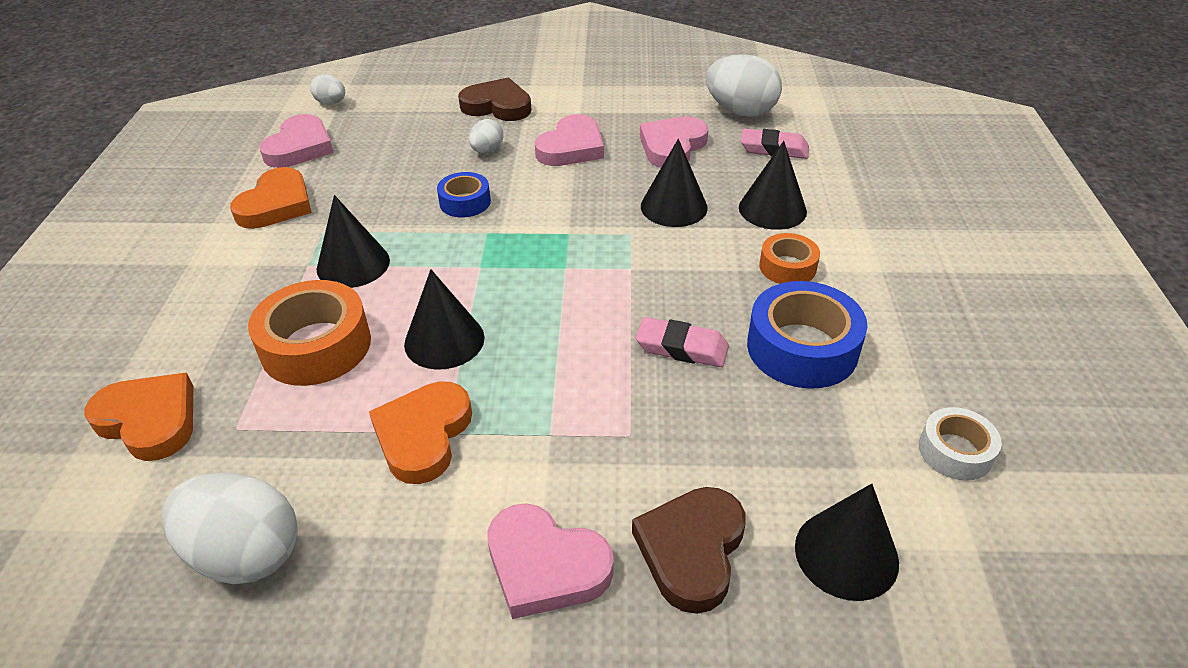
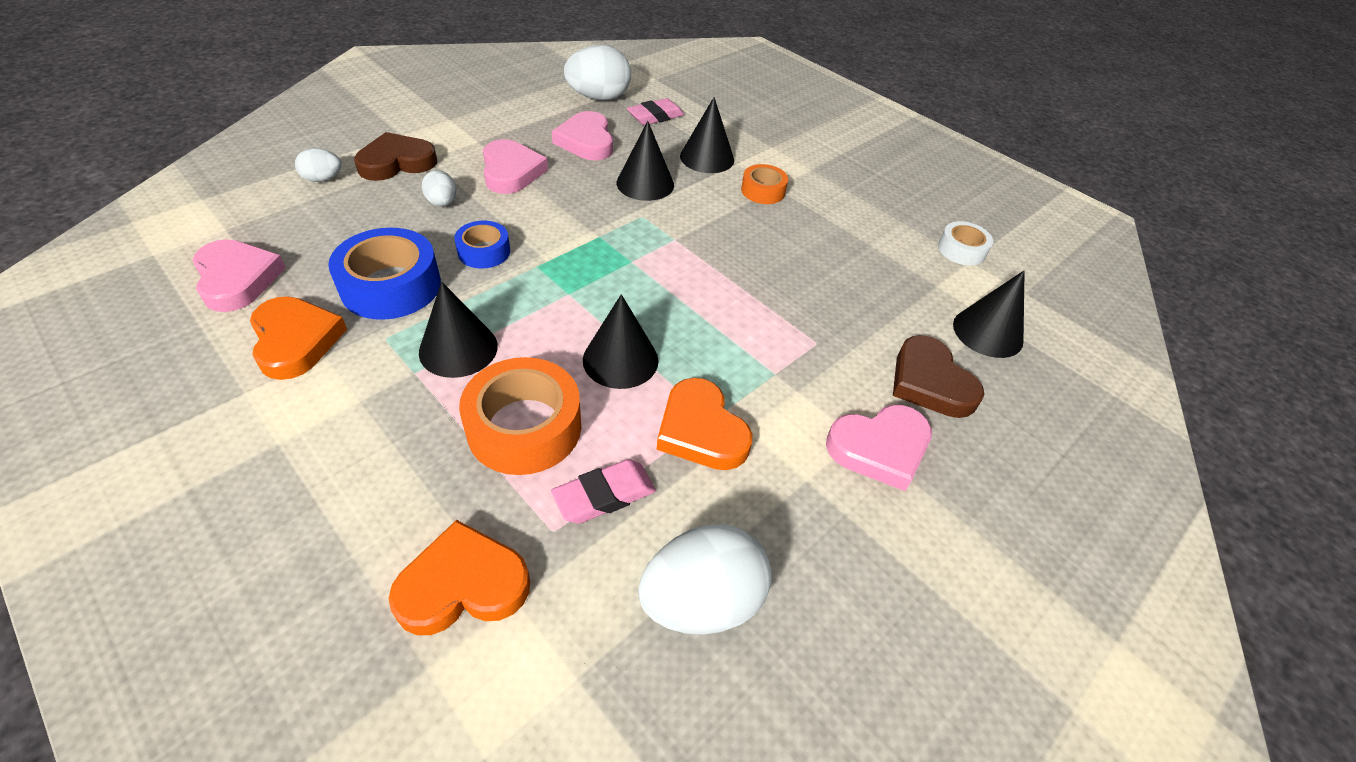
camera: 50 degrees left, 5 degrees up
white egg [310,74,345,105] -> white egg moved to [295,148,342,182]
pink eraser [636,317,729,367] -> pink eraser moved to [551,459,656,524]
blue tape [747,281,867,389] -> blue tape moved to [328,228,441,320]

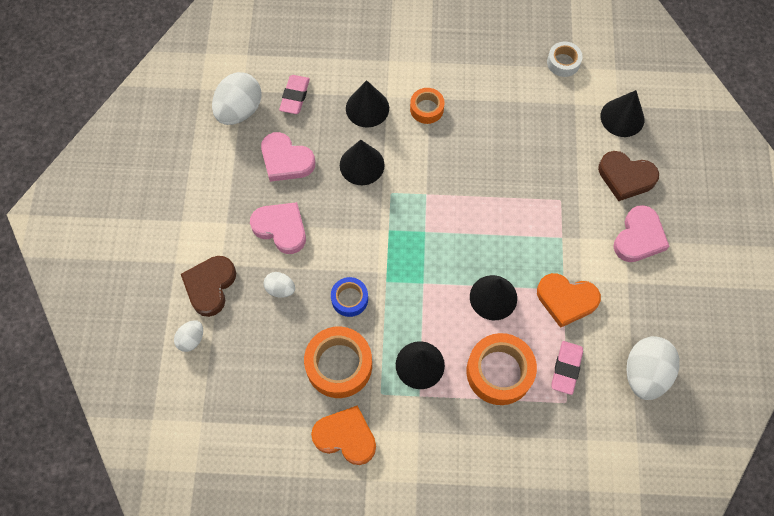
camera: 40 degrees left, 20 degrees up
pink heart [192,239,286,312] -> none
blue tape [328,228,441,320] -> orange tape [304,327,372,398]
orange heart [388,520,530,635] -> none

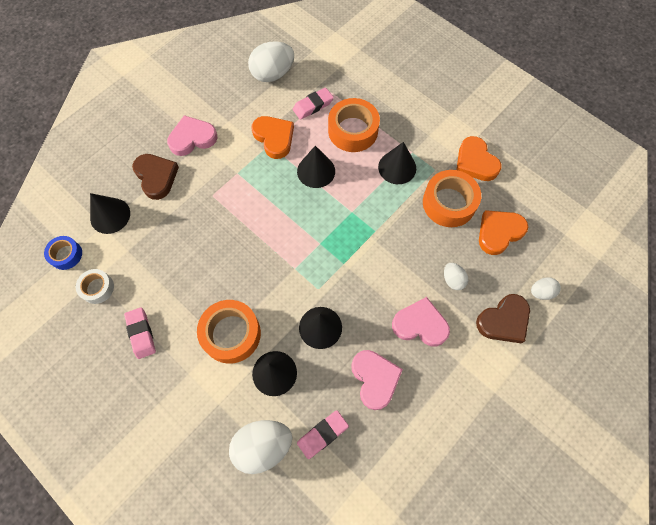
camera: 140 degrees left, 0 degrees up
white egg [212,72,262,125] -> white egg moved to [229,420,292,474]
pink heart [250,202,306,254] -> pink heart turned 120 degrees clockwise [392,297,450,346]
blue tape [331,277,368,317] -> blue tape moved to [44,236,82,270]
orange tape [410,88,445,124] -> orange tape [197,300,261,364], size x1.75
none -> pink eraser [124,307,156,359]
none -> orange heart [479,210,528,255]

